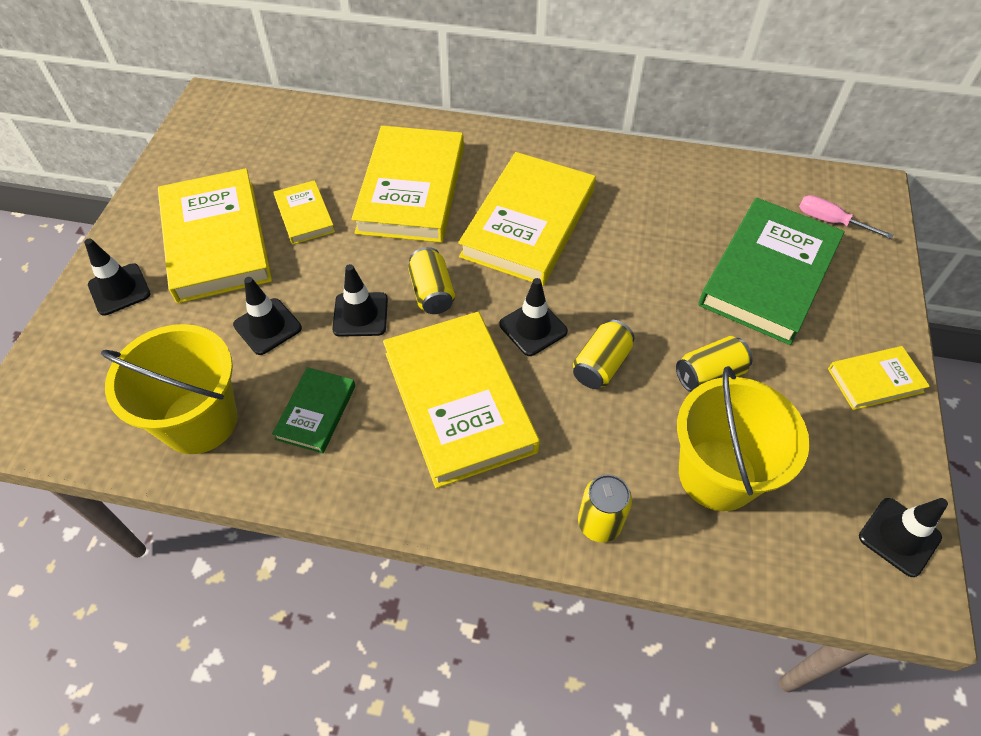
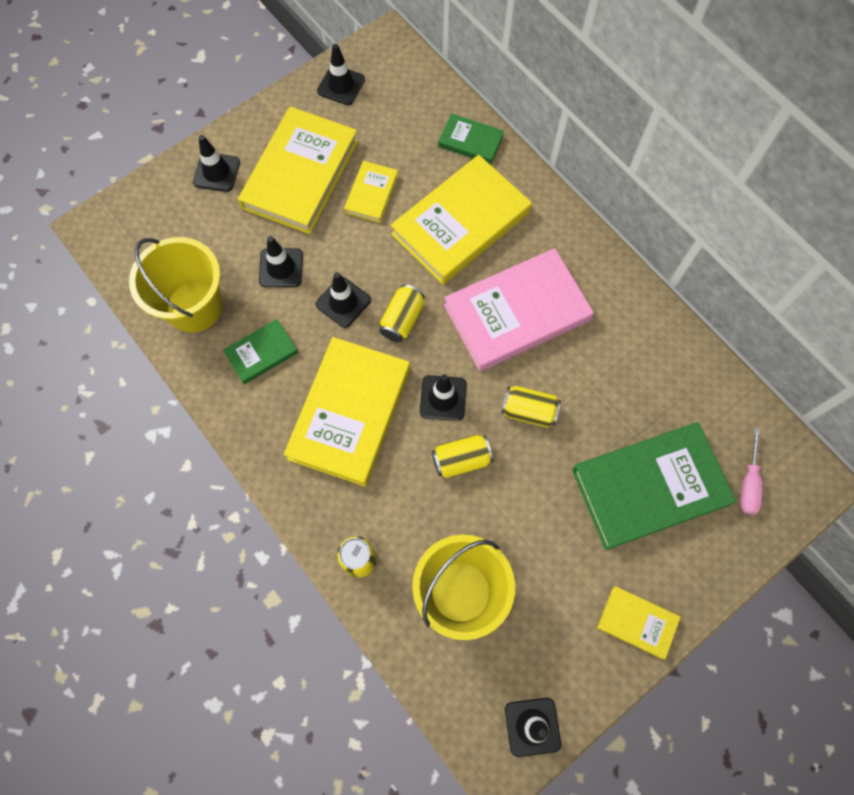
camera: 40 degrees right, 15 degrees up
yellow book [458,152,596,286] -> pink book [444,248,594,371]
yellow can [676,336,752,392] -> yellow can moved to [501,386,561,428]
pink screwdriver [799,195,893,239] -> pink screwdriver turned 150 degrees counterclockwise [740,428,763,515]
none -> black traffic cone [317,44,365,105]
none -> green book [438,113,504,164]

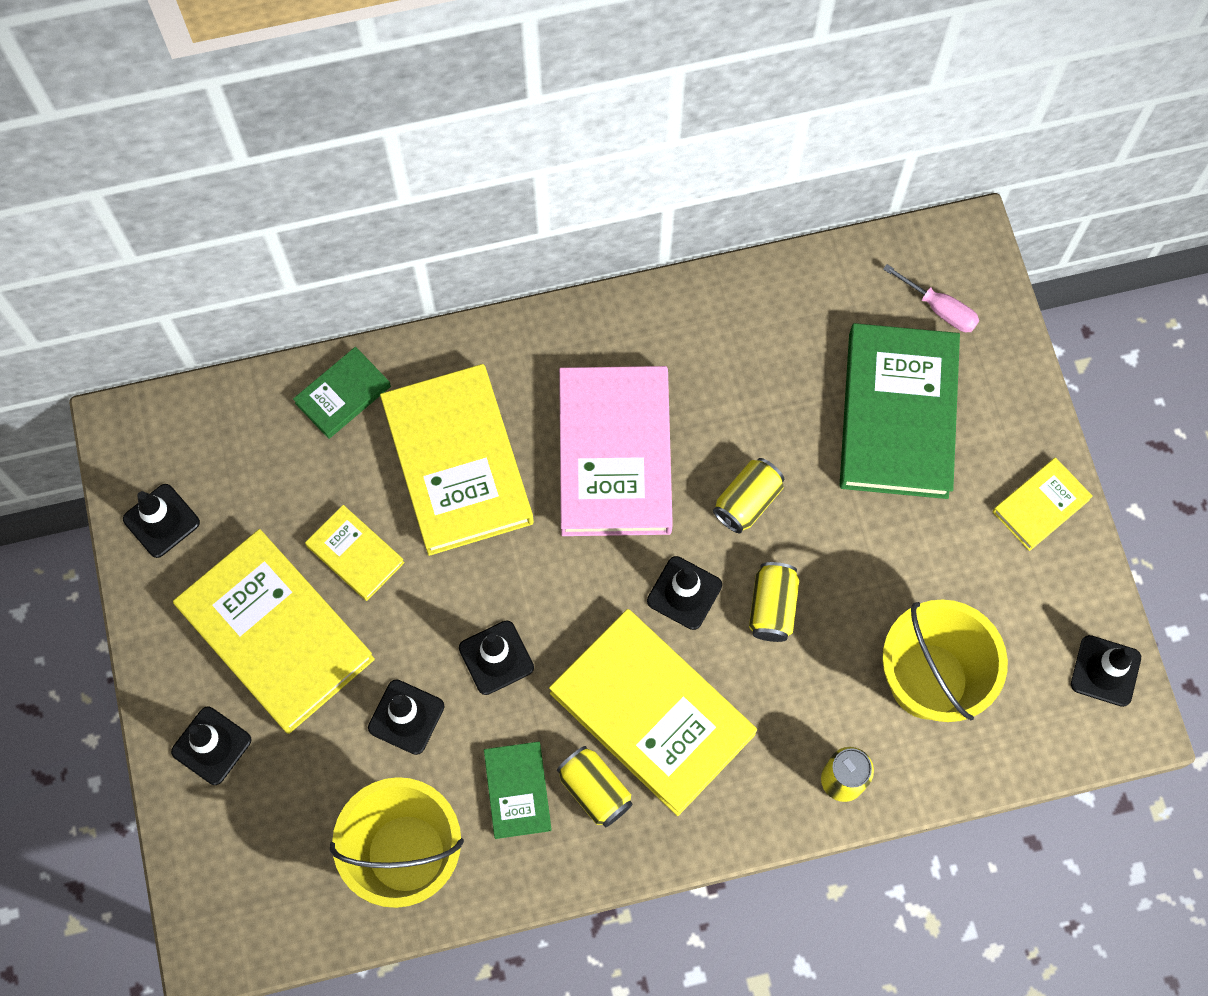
camera: 65 degrees left, 0 degrees up
yellow can [379,285,425,342] -> yellow can moved to [557,746,633,827]

